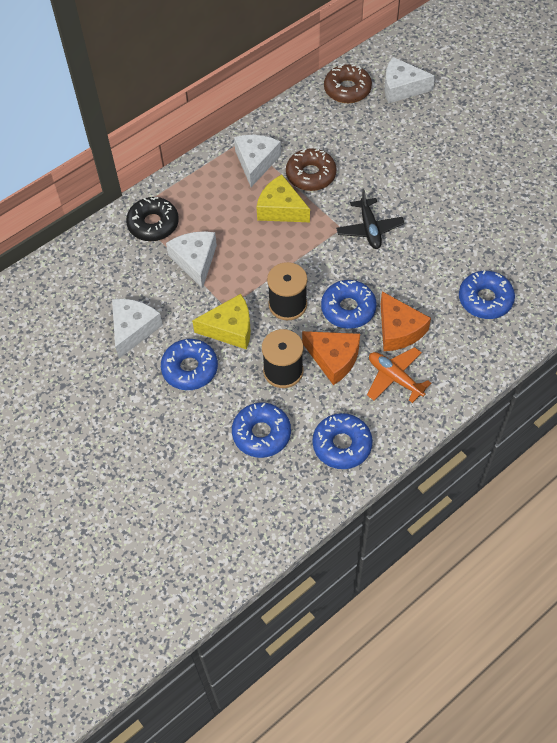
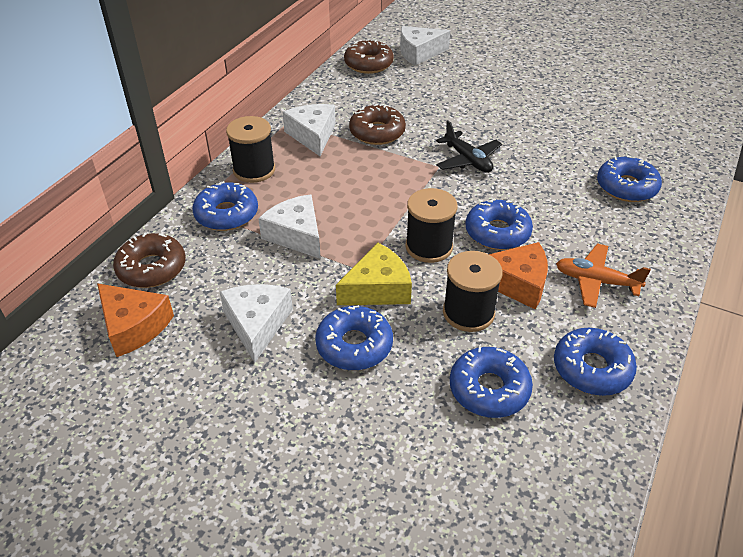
camera: 25 degrees left, 15 degrees down
black donut [126,197,179,241] -> blue donut [192,181,258,231]
yellow cheese [257,175,310,222] -> none
orange cheese [381,291,431,351] -> orange cheese moved to [97,283,174,357]
none -> brown donut [113,233,186,288]
none -> black spool [226,116,275,183]

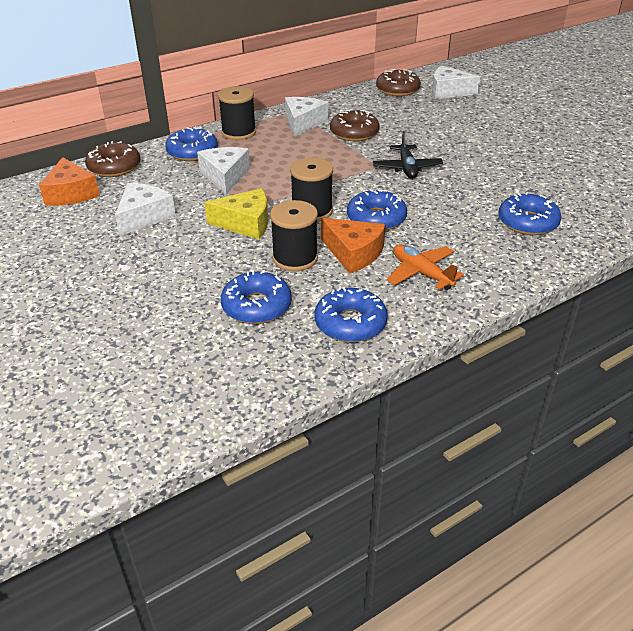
camera: 30 degrees right, 5 degrees down
blue donut [315,305,393,370] -> none

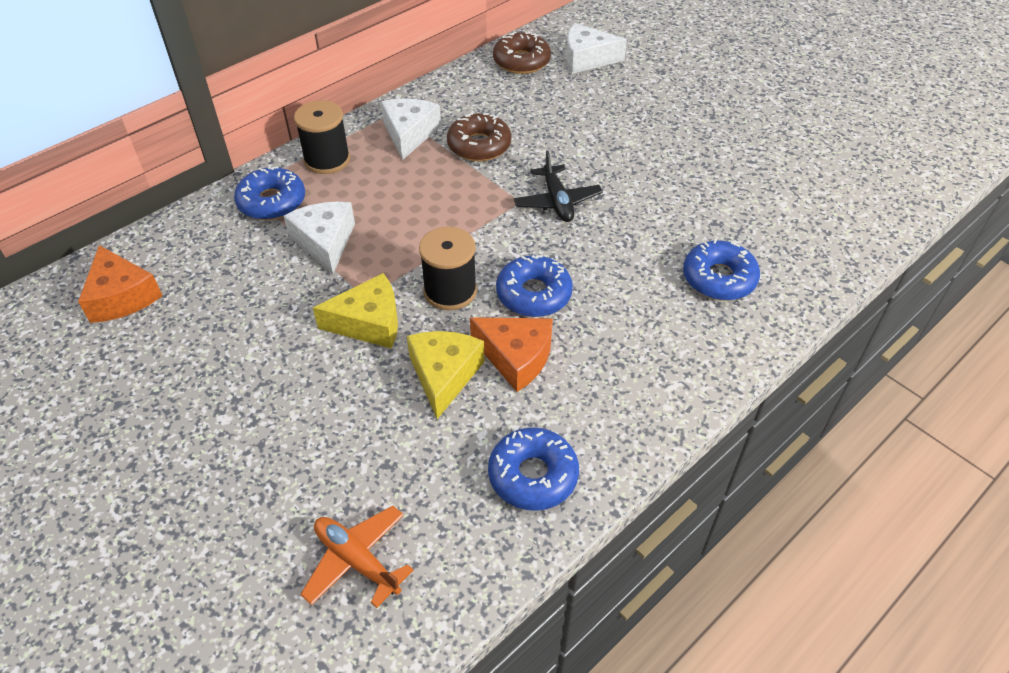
camera: 10 degrees left, 10 degrees up
brown donut [85,141,140,177] -> none
white cheese [115,183,176,236] -> none
blue donut [221,270,292,324] -> none
black spool [270,200,318,271] -> yellow cheese [407,331,485,419]
orange plane [387,244,464,290] -> orange plane moved to [300,506,413,608]

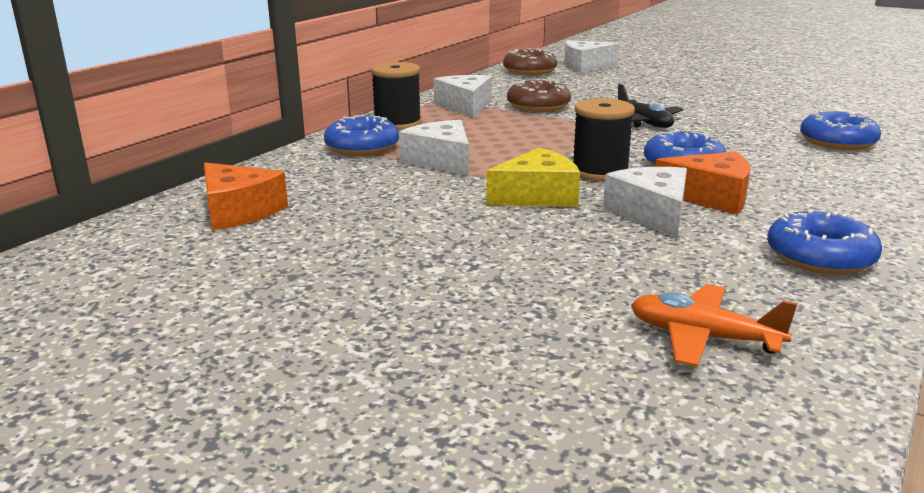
camera: 15 degrees left, 25 degrees down
yellow cheese [407,331,485,419] -> white cheese [603,167,687,239]

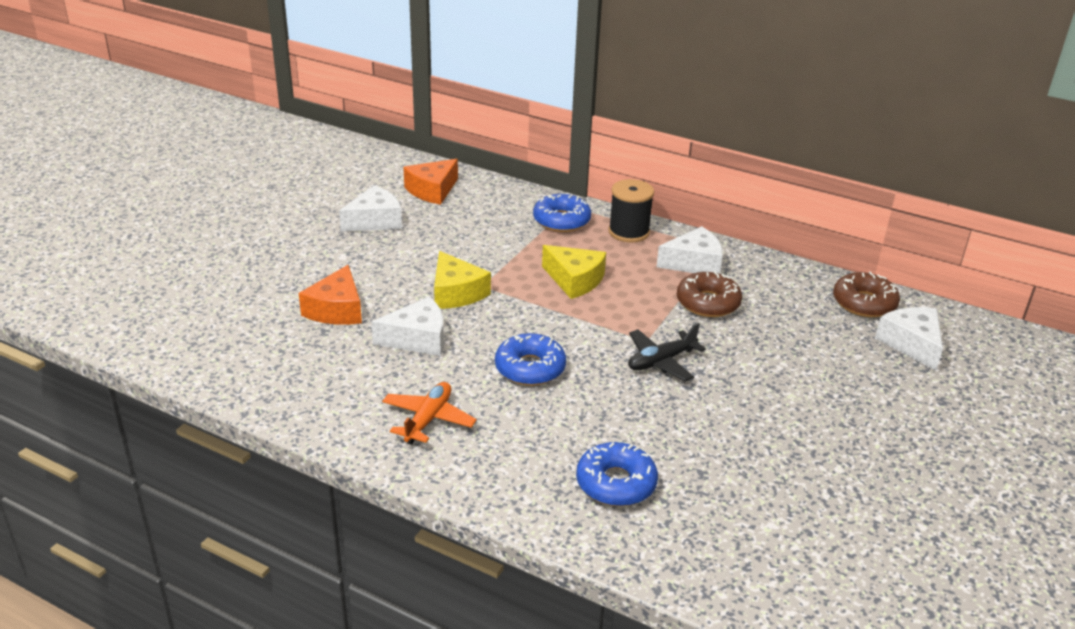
camera: 85 degrees right, 10 degrees up
white cheese [399,120,469,176] -> white cheese moved to [339,185,402,232]
black spool [573,98,635,181] -> none
orange plane [631,284,798,367] -> orange plane moved to [382,382,477,445]
orange cheese [655,151,750,215] -> orange cheese moved to [299,265,362,325]
blue donut [767,209,882,275] -> none
none -> yellow cheese [542,245,606,299]

